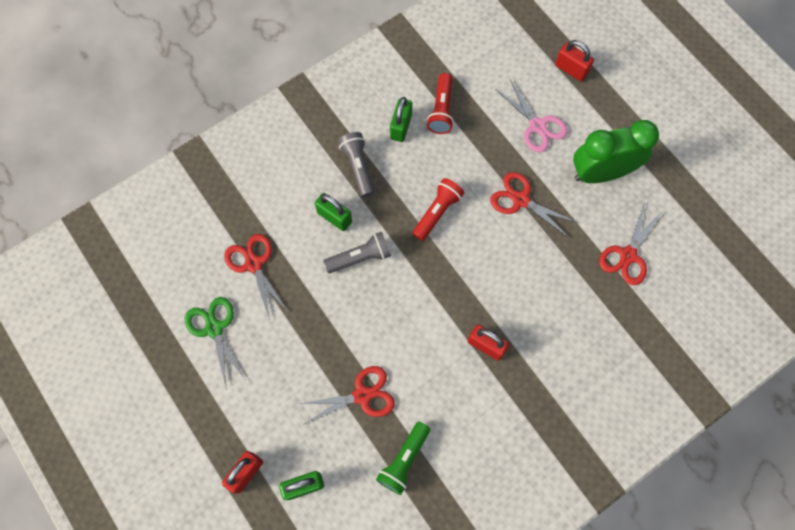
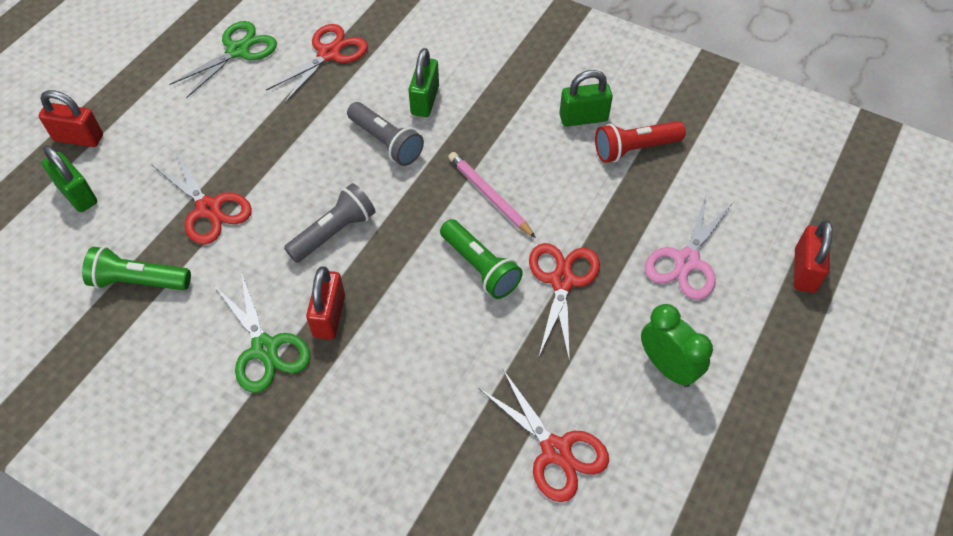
camera: 65 degrees right, 15 degrees down
grey flashlight [338,132,375,197] -> grey flashlight moved to [284,183,376,263]
red flashlight [412,178,464,241] -> pink pencil [448,152,536,238]
green clock [573,120,659,183] -> green clock [641,304,713,387], size x0.61
red scissors [599,203,662,285] -> red scissors turned 135 degrees counterclockwise [478,370,609,502]
none -> green scissors [215,272,311,393]
none -> green flashlight [440,219,523,299]

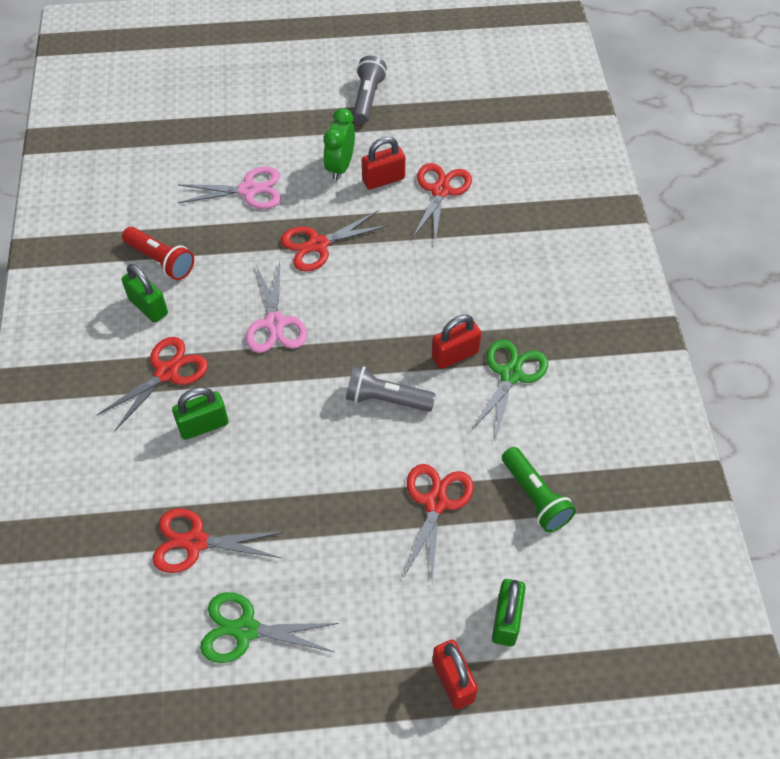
camera: 125 degrees left, 0 degrees up
grey flashlight [347,102,424,166] -> grey flashlight moved to [353,56,387,124]
green flashlight [440,219,523,299] -> none
pink pencil [448,152,536,238] -> pink scissors [246,262,307,353]
red padlock [794,221,833,293] -> red padlock moved to [362,137,405,189]
none -> red scissors [97,337,208,431]

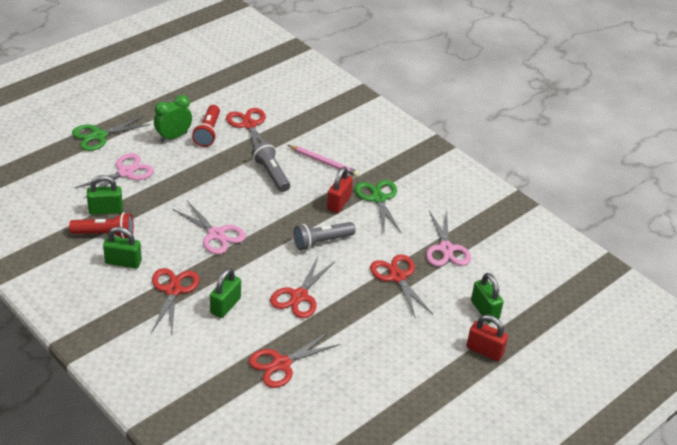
camera: 40 degrees left, 15 degrees down
green scissors [200,592,339,663] -> green scissors moved to [72,116,151,151]
red scissors [281,211,389,272] -> red scissors moved to [270,257,335,318]
green clock [323,108,355,181] -> green clock turned 75 degrees clockwise [154,95,192,142]
grey flashlight [353,56,387,124] -> grey flashlight moved to [252,141,290,192]
red padlock [362,137,405,189] -> red flashlight [192,105,220,147]
green flashlight [502,447,576,532] -> pink scissors [426,210,471,266]
none -> green padlock [87,175,123,215]
none -> pink pencil [288,145,360,177]

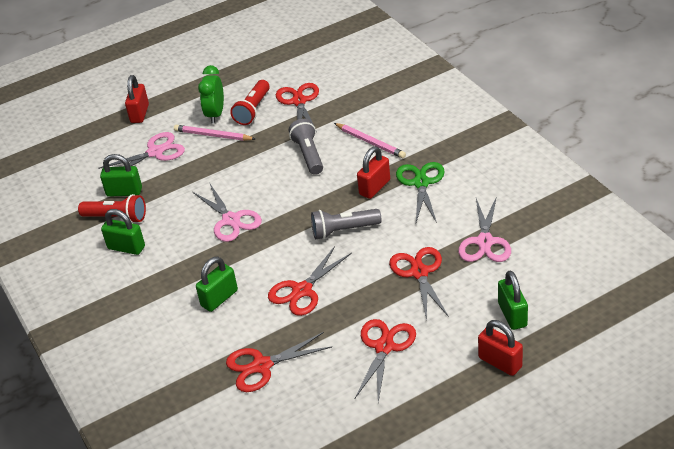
camera: 20 degrees right, 0 degrees up
green scissors [72,116,151,151] -> red padlock [125,75,149,123]
red scissors [152,268,200,332] -> red scissors moved to [354,319,416,402]
green clock [154,95,192,142] -> green clock turned 60 degrees counterclockwise [198,65,224,124]
none -> pink pencil [174,125,255,141]

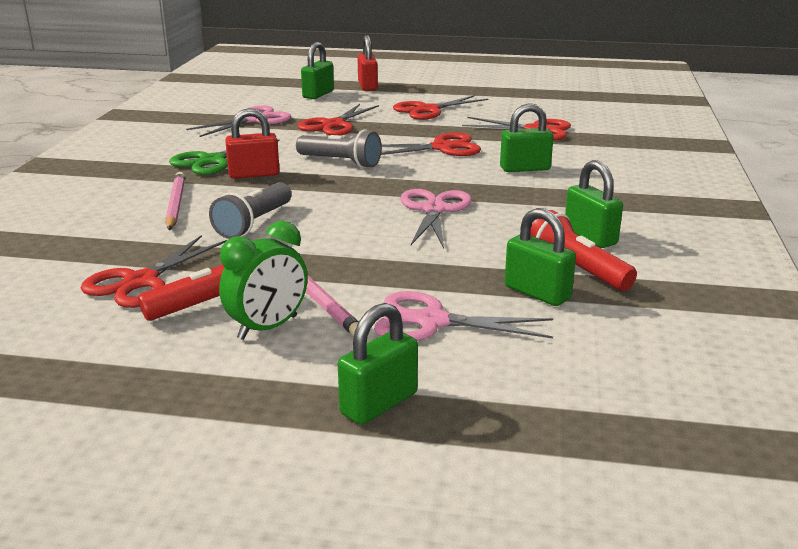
camera: 145 degrees left, 15 degrees down
red padlock [125,75,149,123] -> green padlock [338,303,418,425]

